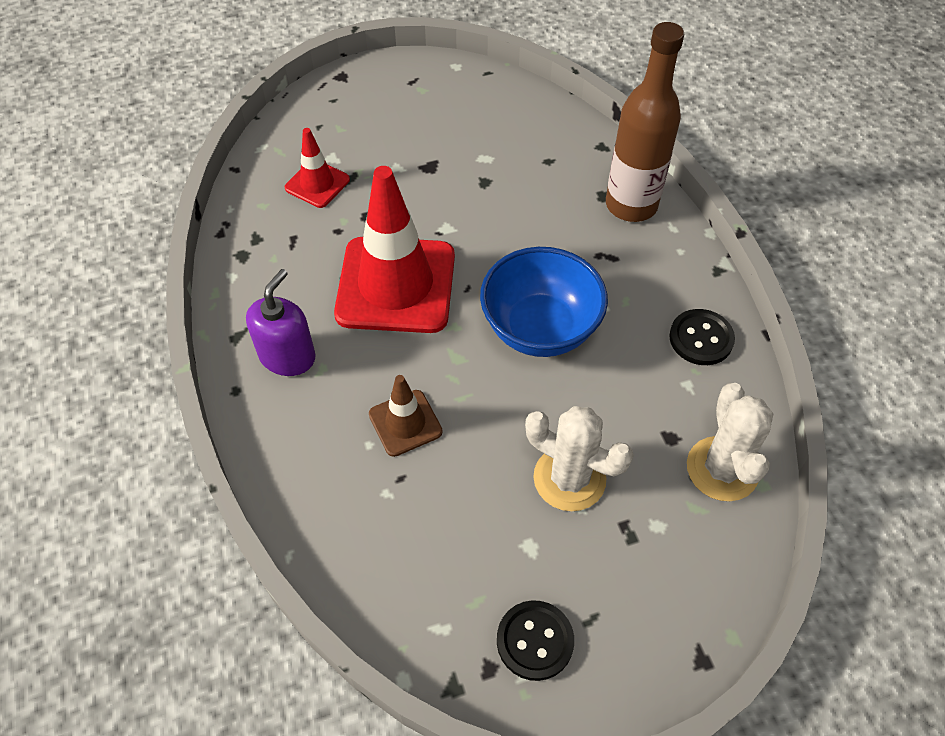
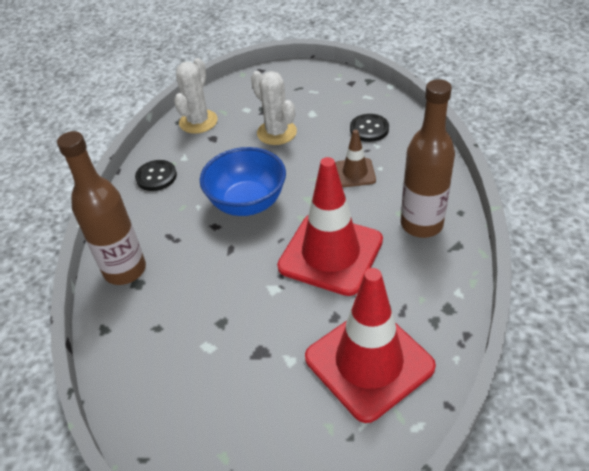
camera: 155 degrees left, 10 degrees down
purple soap dispenser [246,269,316,376] -> brown bottle [401,79,455,238]
red traffic cone [285,128,350,208] -> red traffic cone [305,268,436,423], size x2.05
black button [497,600,574,681] -> black button moved to [350,114,389,142]

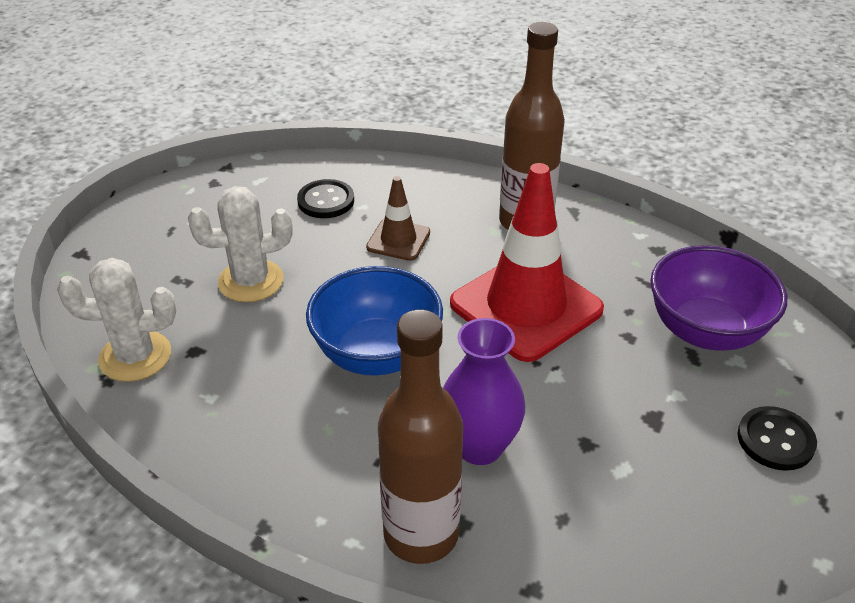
camera: 70 degrees left, 5 degrees down
black button [135,160,177,191] -> black button moved to [737,406,817,471]
white cactus [174,58,218,134] -> white cactus turned 45 degrees counterclockwise [57,258,176,382]
red traffic cone [305,268,436,423] -> purple bowl [650,245,787,351]
none -> purple vase [443,318,525,465]

